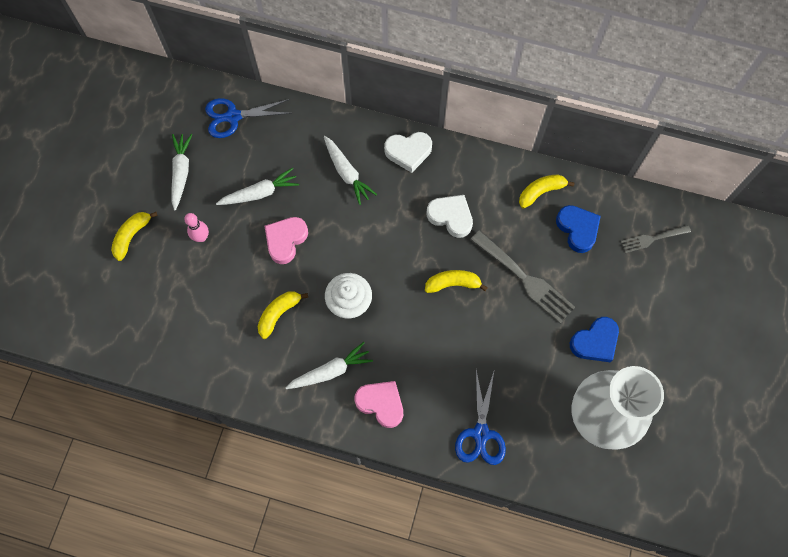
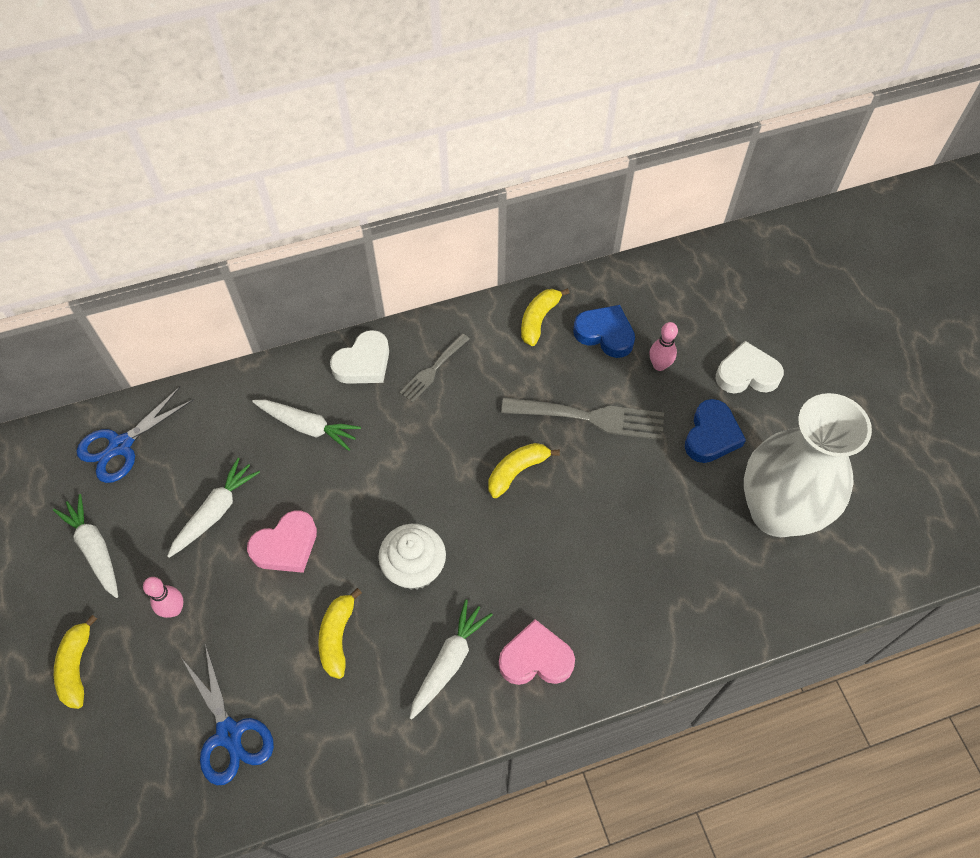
camera: 35 degrees left, 10 degrees down
pink heart [265,217,308,264] -> pink heart turned 120 degrees counterclockwise [247,510,317,573]
white heart [427,195,473,238] -> white heart moved to [716,341,784,394]
blue scissors [455,370,506,465] -> blue scissors moved to [182,644,274,785]
grey fork [621,225,691,253] -> grey fork moved to [399,333,469,403]
none -> pink bowling pin [649,322,678,371]

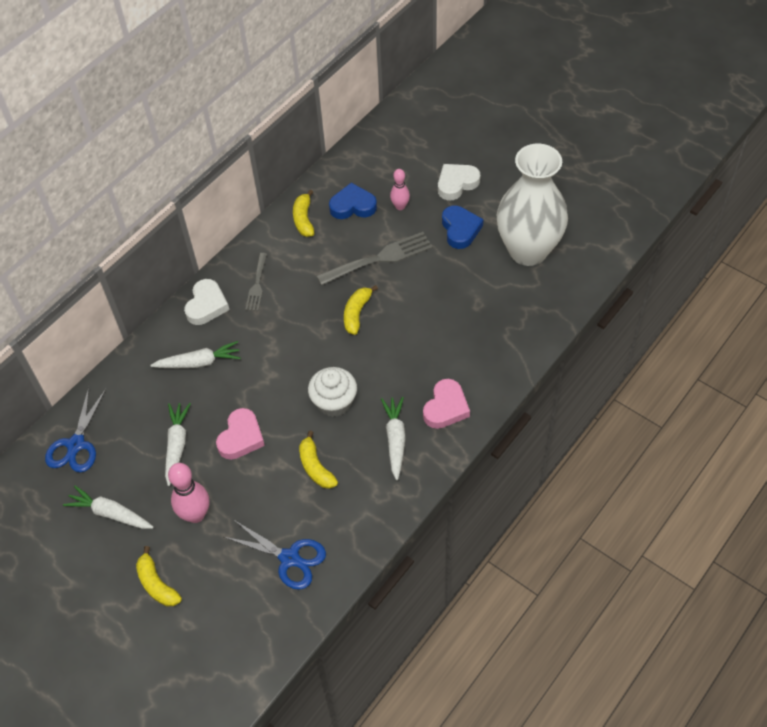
camera: 30 degrees left, 5 degrees down
pink bowling pin [143,577,183,618] -> pink bowling pin [168,463,209,523], size x1.60
pink heart [499,619,575,685] -> pink heart turned 150 degrees clockwise [423,379,470,429]

